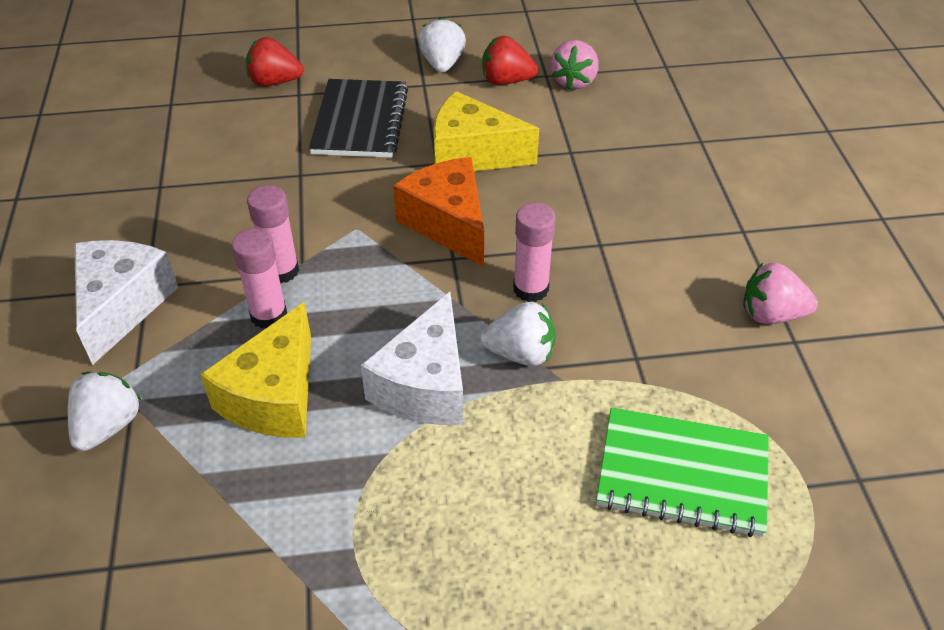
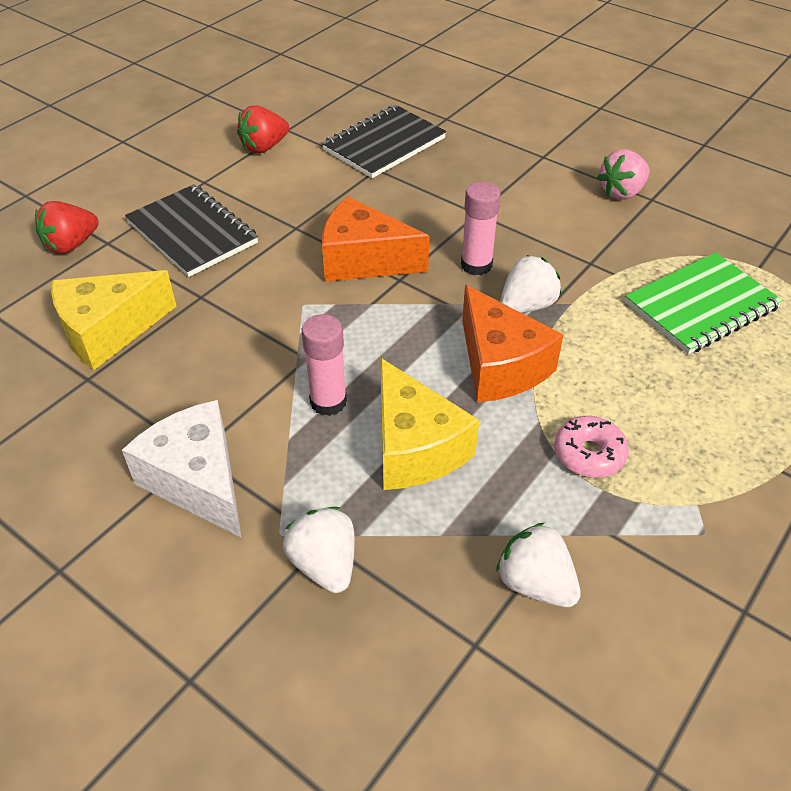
camera: 45 degrees left, 0 degrees up
pink glue stick [247,185,299,284] -> none
white cheese [361,292,463,425] -> orange cheese [462,285,564,402]
white strawberry [419,17,466,72] -> white strawberry moved to [496,523,581,607]
yellow cheese [433,91,539,171] -> yellow cheese moved to [51,270,177,370]
pink strawberry [551,40,599,90] -> none
none -> black notebook [322,105,446,178]
none -> pink donut [554,416,629,478]

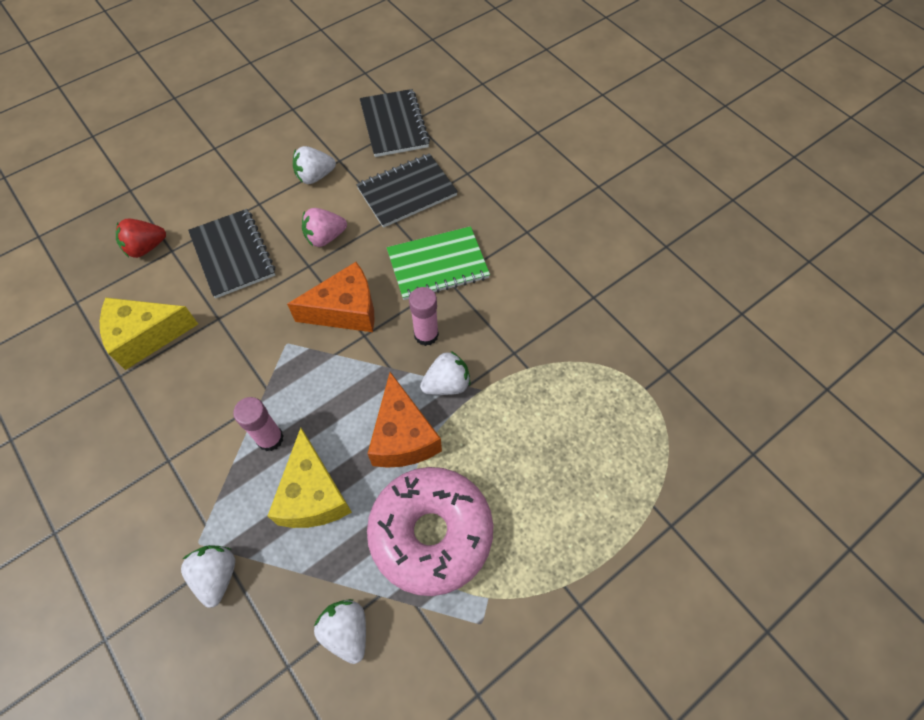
camera: 15 degrees right, 15 degrees up
white cheese [122,400,241,537] -> none
red strawberry [237,105,289,153] -> white strawberry [293,146,336,184]
orange cheese [322,197,430,282] -> orange cheese turned 135 degrees clockwise [287,262,375,332]
pink donut [554,416,629,478] -> pink donut [367,467,493,596], size x2.30
pink strawberry [597,149,650,200] -> pink strawberry moved to [302,208,347,247]
green notebook [625,252,783,354] -> green notebook moved to [387,226,490,300]
none -> black notebook [360,89,430,157]

